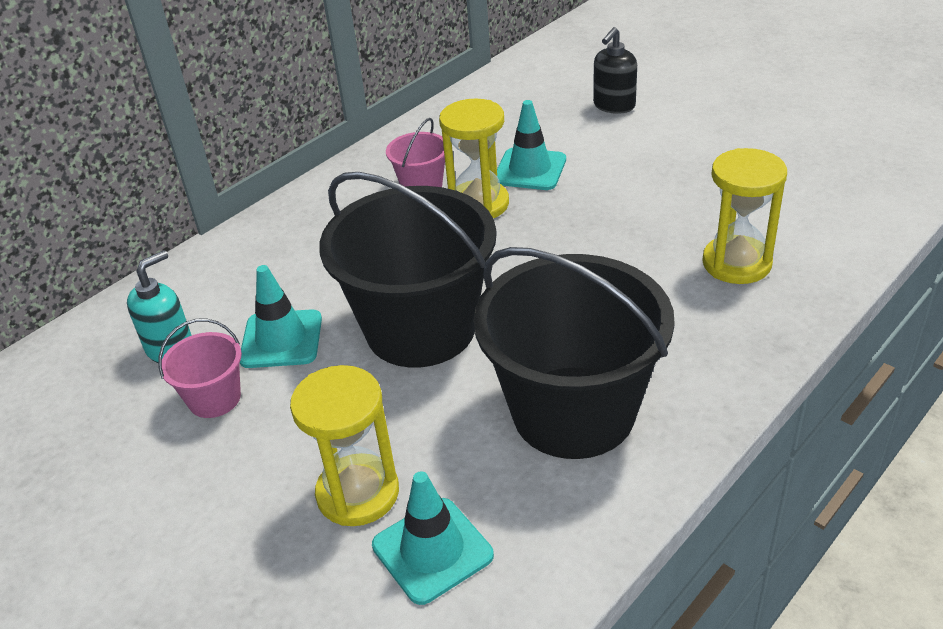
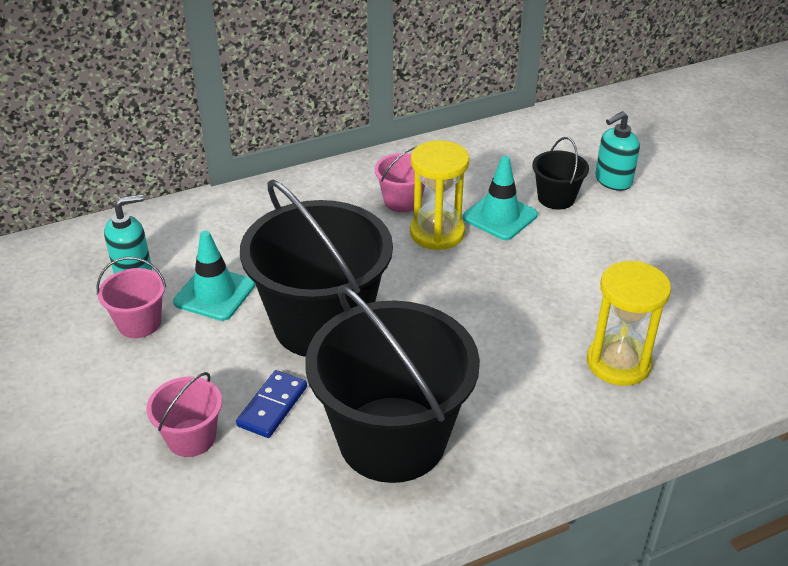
camera: 20 degrees right, 0 degrees up
yellow hourglass [290,365,399,526] -> pink bucket [146,372,222,457]
turquoise traffic cone [372,471,494,605] -> none
black soap dispenser [593,27,637,114] -> turquoise soap dispenser [595,111,640,191]
none -> blue domino [236,370,307,438]
none -> black bucket [532,137,589,210]

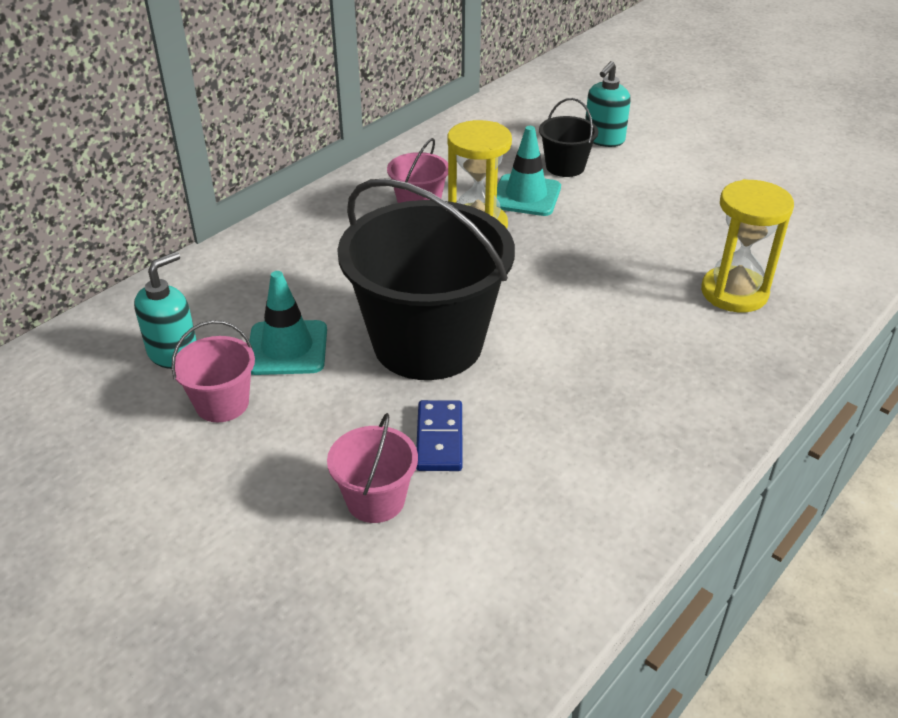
camera: 25 degrees left, 0 degrees up
black bucket [306,285,480,483] -> none

